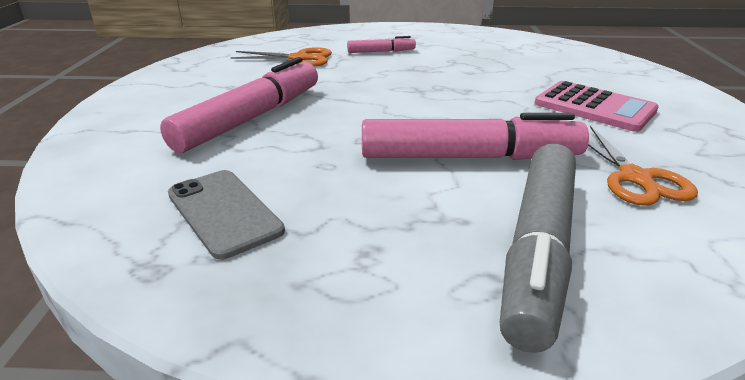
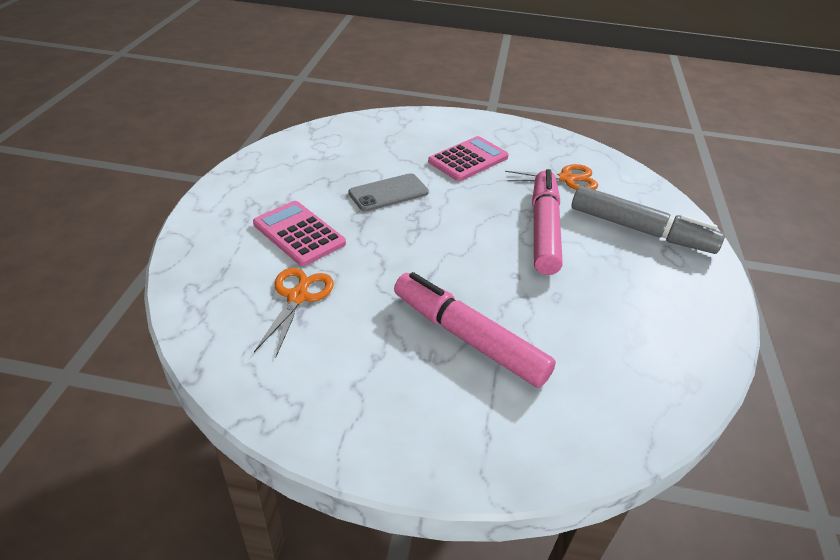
camera: 85 degrees left, 10 degrees up
grey phone [168,170,285,260] -> grey phone moved to [348,173,429,211]
pink marker [347,36,416,53] -> pink calculator [253,201,346,266]

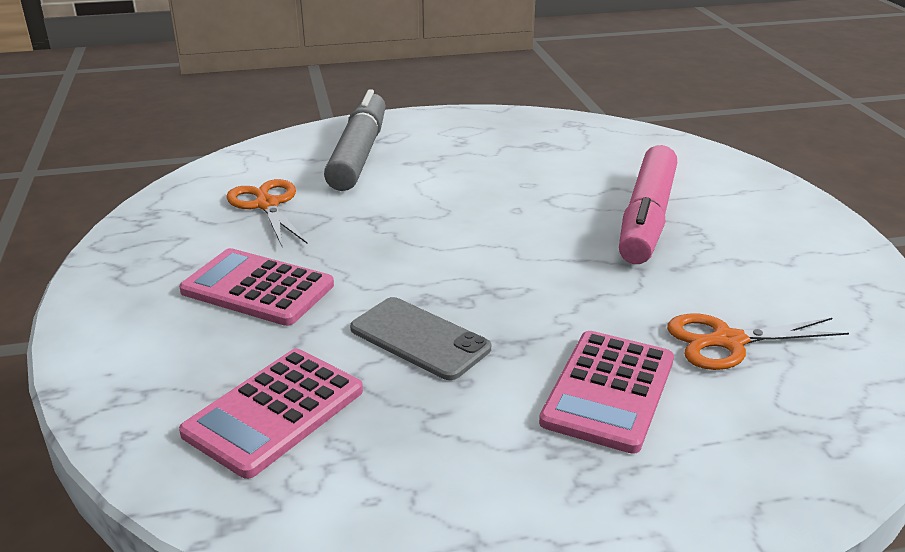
camera: 110 degrees left, 10 degrees down
pink marker [532,169,563,275] -> none
none -> pink calculator [179,349,363,479]

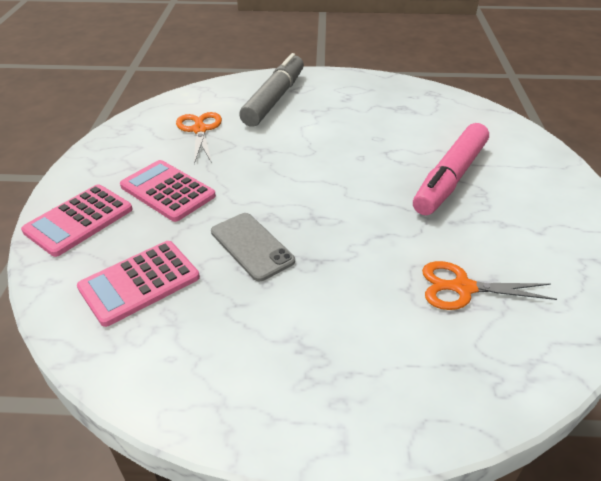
camera: 15 degrees right, 10 degrees up
pink calculator [539,331,674,454] -> pink calculator moved to [21,184,133,257]

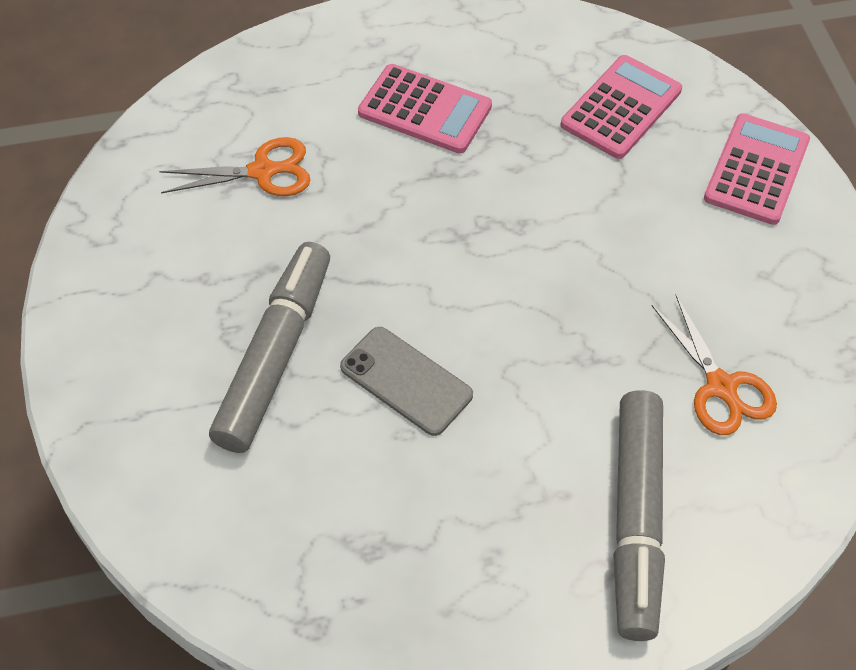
camera: 165 degrees right, 15 degrees up
pink calculator [120,160,216,222] -> pink calculator moved to [358,64,492,154]
grey phone [211,213,295,281] -> grey phone moved to [340,327,473,436]
pink marker [413,123,489,215] -> grey marker [209,242,330,453]

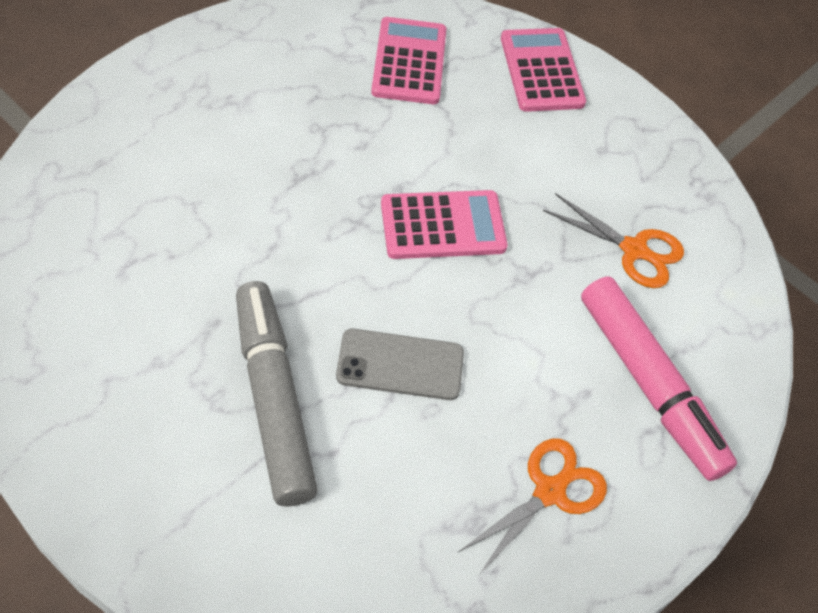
camera: 40 degrees left, 0 degrees up
orange scissors [159,137,310,196] -> orange scissors moved to [458,438,607,575]
pink calculator [358,64,492,154] -> pink calculator moved to [381,190,508,259]
grey marker [613,390,665,641] -> pink marker [581,276,737,481]

